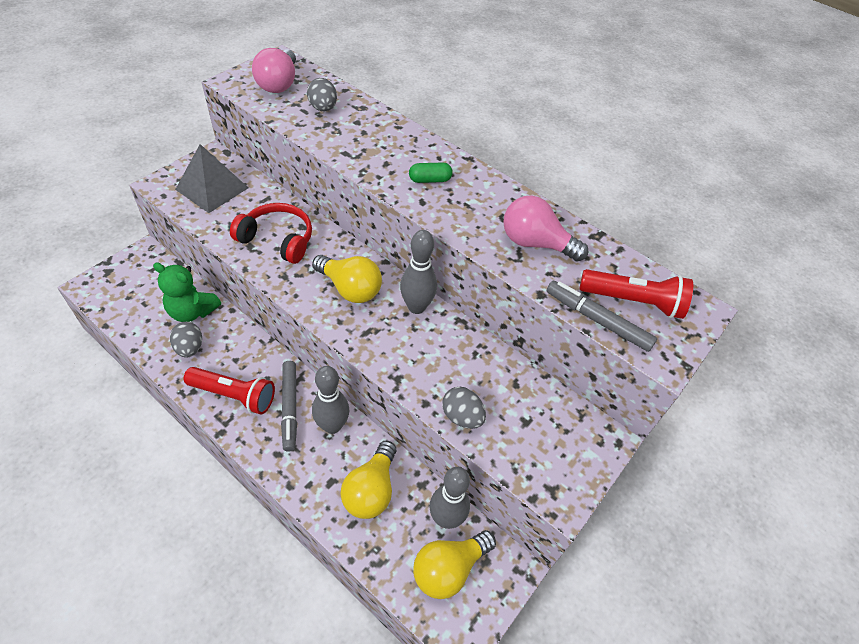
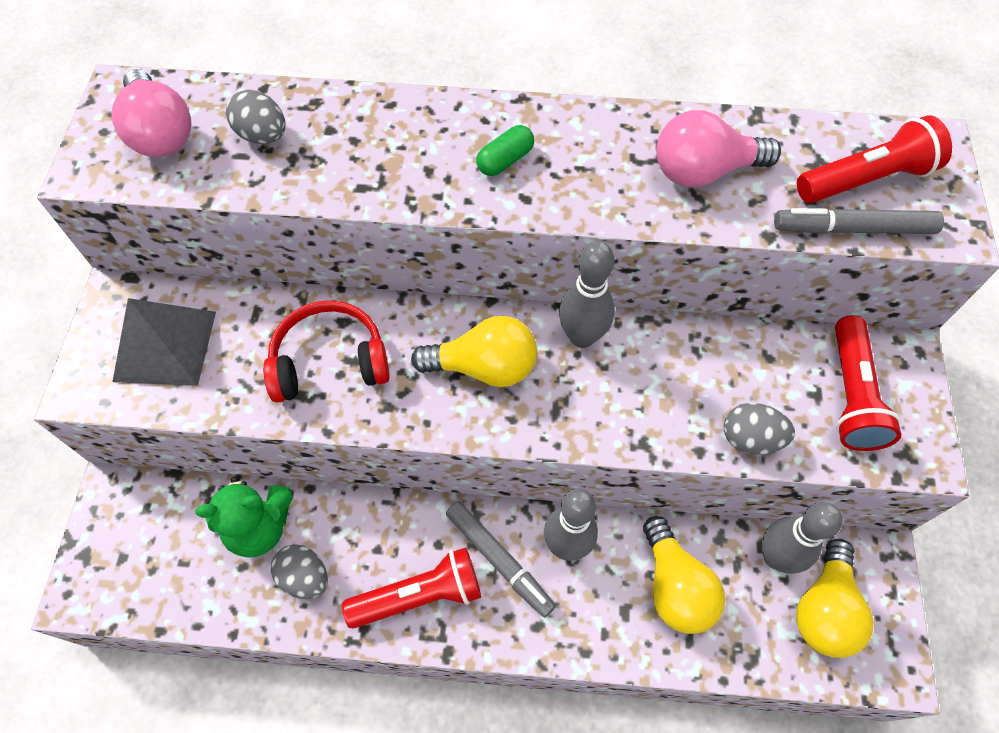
camera: 30 degrees left, 10 degrees up
none -> red flashlight [835,315,901,451]

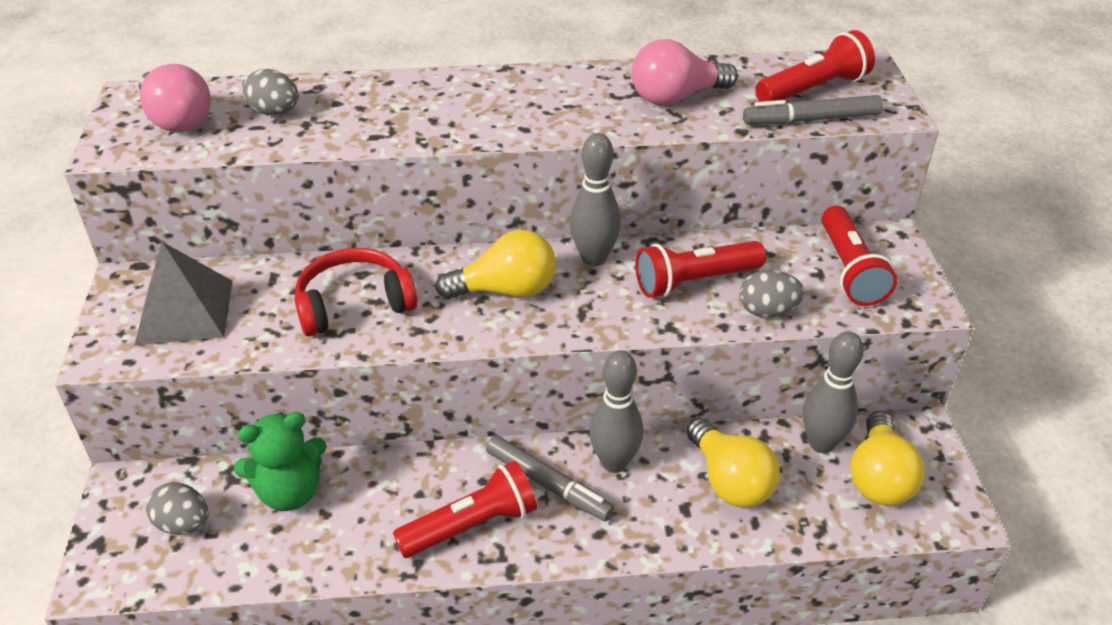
camera: 10 degrees left, 20 degrees down
grey egg [271,544,328,599] -> grey egg moved to [146,482,208,535]
green capsule [476,125,534,176] -> none
none -> red flashlight [635,241,766,298]

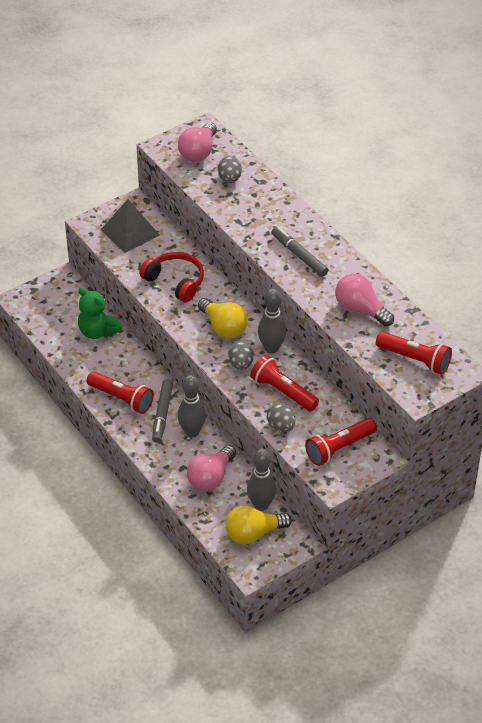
camera: 60 degrees right, 5 degrees up
grey egg [146,482,208,535] -> grey egg moved to [228,340,254,370]
yellow light bulb [687,418,780,508] -> pink light bulb [187,445,236,491]
grey marker [743,95,883,125] -> grey marker moved to [272,227,328,277]

